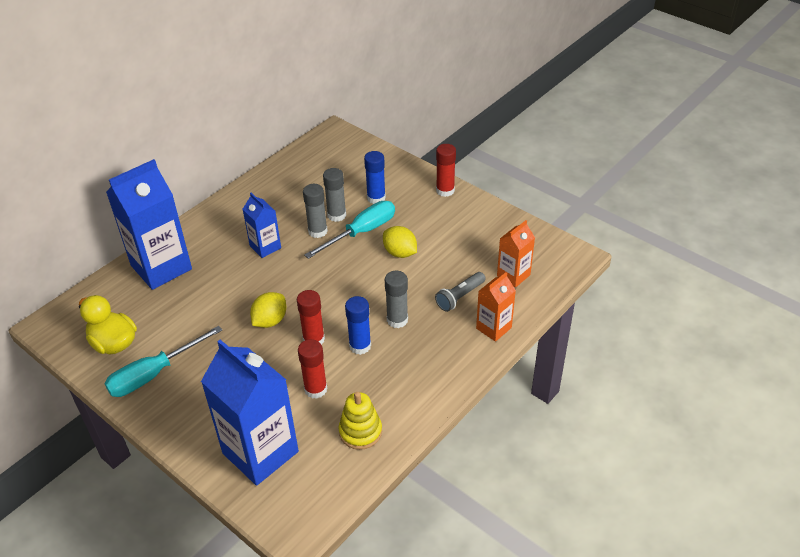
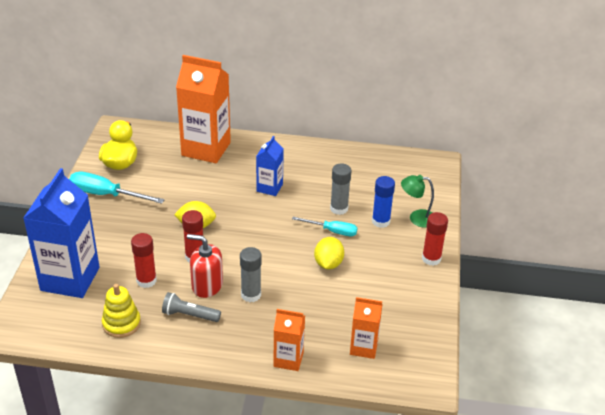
camera: 55 degrees right, 5 degrees down
blue carton [106,159,192,290] -> orange carton [176,55,231,163]
grey glue stick [303,184,328,238] -> none
turquoise screwdriver [304,201,395,259] -> turquoise screwdriver [292,217,357,236], size x0.64
blue glue stick [345,296,371,355] -> red soap dispenser [187,234,223,298]
grey flashlight [435,272,486,312] -> grey flashlight moved to [162,292,221,322]
none -> green lamp [401,175,434,228]

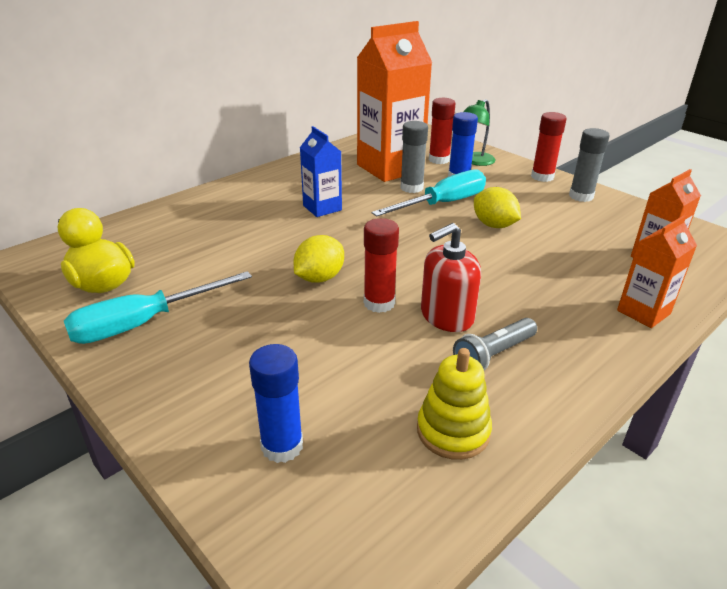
camera: 50 degrees left, 5 degrees down
blue carton [23,168,99,298] -> blue glue stick [249,344,303,463]
red glue stick [131,233,157,288] -> red glue stick moved to [429,98,456,164]
orange carton [176,55,231,163] -> orange carton moved to [357,21,432,182]
grey glue stick [240,247,261,302] -> grey glue stick moved to [569,128,610,202]
turquoise screwdriver [292,217,357,236] -> turquoise screwdriver [372,169,486,217], size x1.57

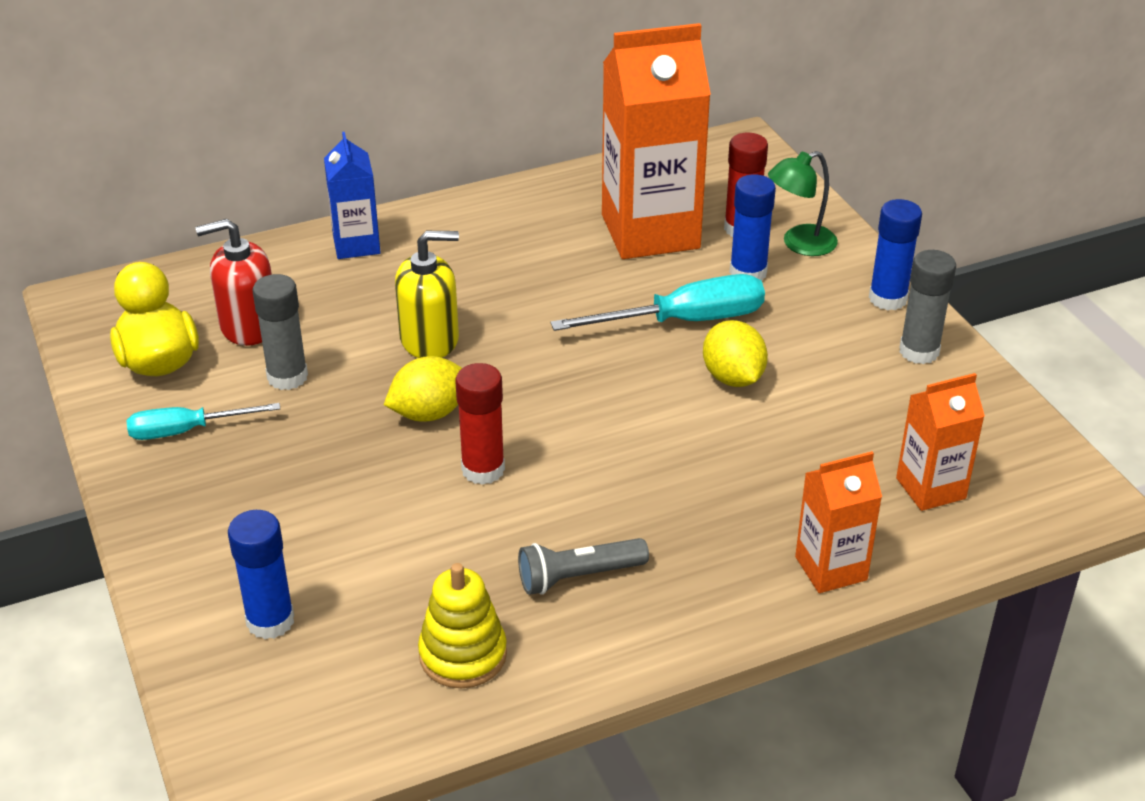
camera: 20 degrees right, 5 degrees up
turquoise screwdriver [64,271,252,344] -> turquoise screwdriver [127,403,280,440], size x0.64
blue carton [300,126,342,217] -> blue carton moved to [324,132,381,259]
grey glue stick [400,121,428,193] -> grey glue stick moved to [252,274,308,390]
red soap dispenser [421,223,481,332] -> red soap dispenser moved to [195,219,272,346]
red glue stick [531,112,566,182] -> blue glue stick [869,199,922,310]
none -> yellow soap dispenser [395,231,459,358]

